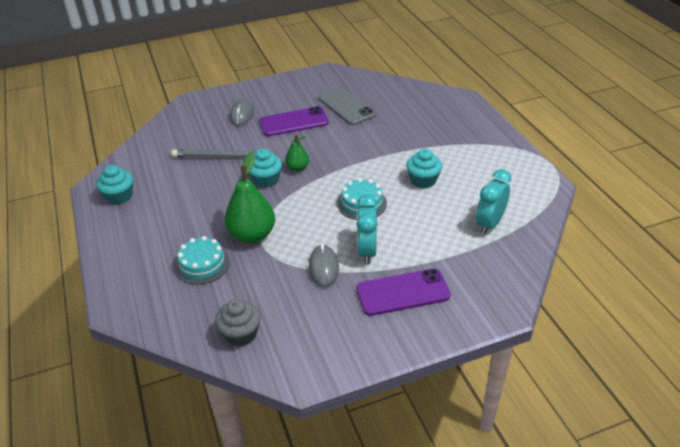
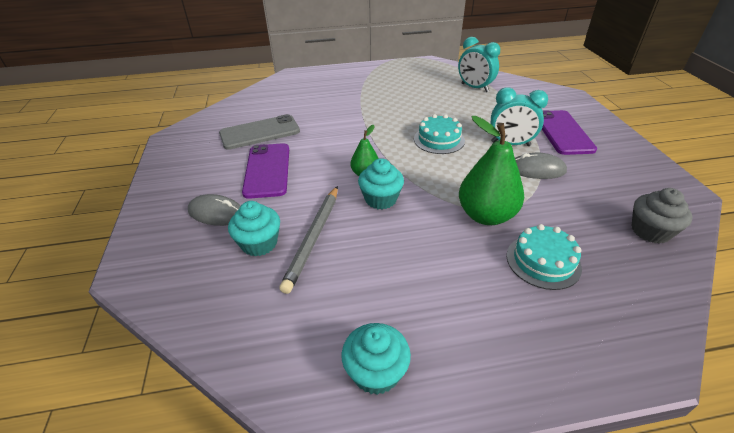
camera: 80 degrees left, 0 degrees up
turquoise cupcake [406,149,442,188] -> turquoise cupcake moved to [228,201,280,256]

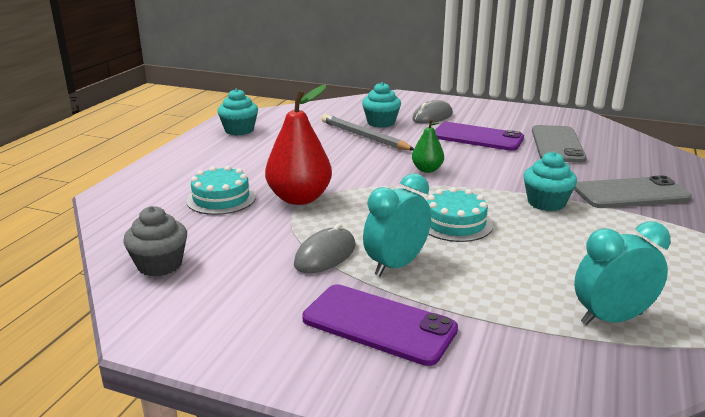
camera: 120 degrees right, 15 degrees down
turquoise cupcake [358,158,404,209] -> turquoise cupcake moved to [524,152,577,211]
green pear [459,116,524,225] -> red pear [265,85,332,205]
none -> grey phone [574,175,692,208]

